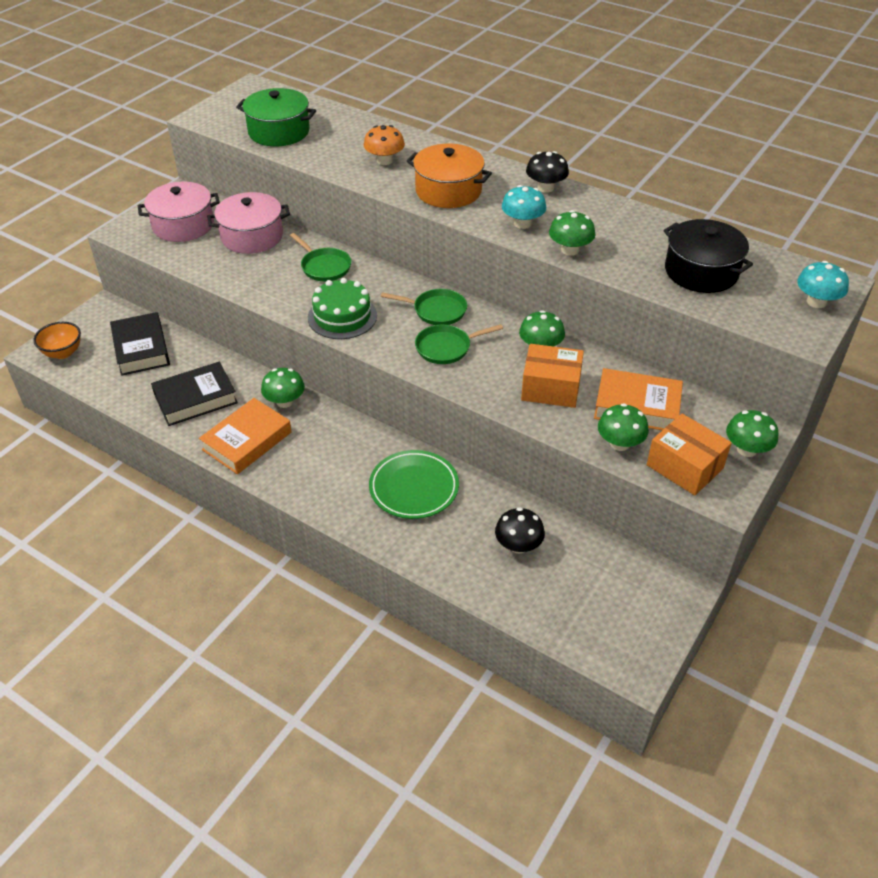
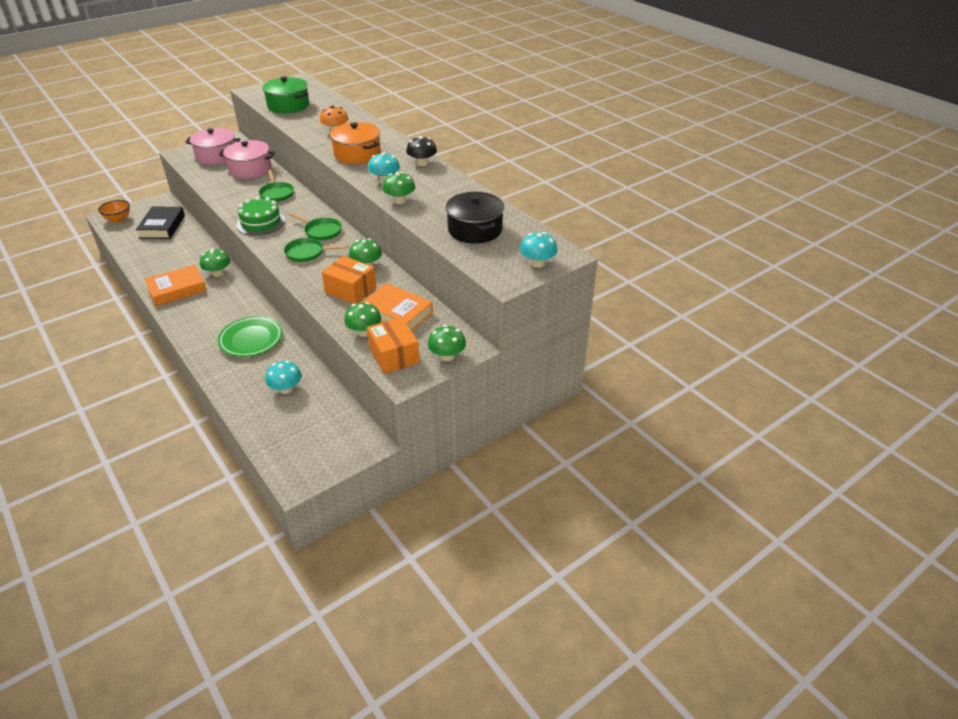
camera: 20 degrees right, 5 degrees down
black book [151,362,238,426] -> none
black mushroom [495,507,545,554] -> turquoise mushroom [265,361,302,394]

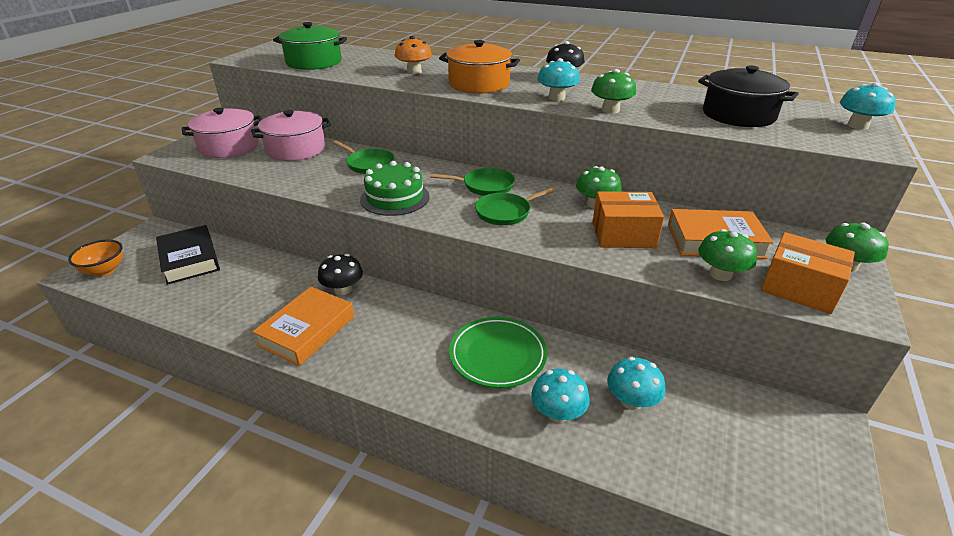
camera: 30 degrees left, 5 degrees down
green mushroom [200,249,230,277] -> black mushroom [318,254,363,295]
none -> turquoise mushroom [531,369,590,423]

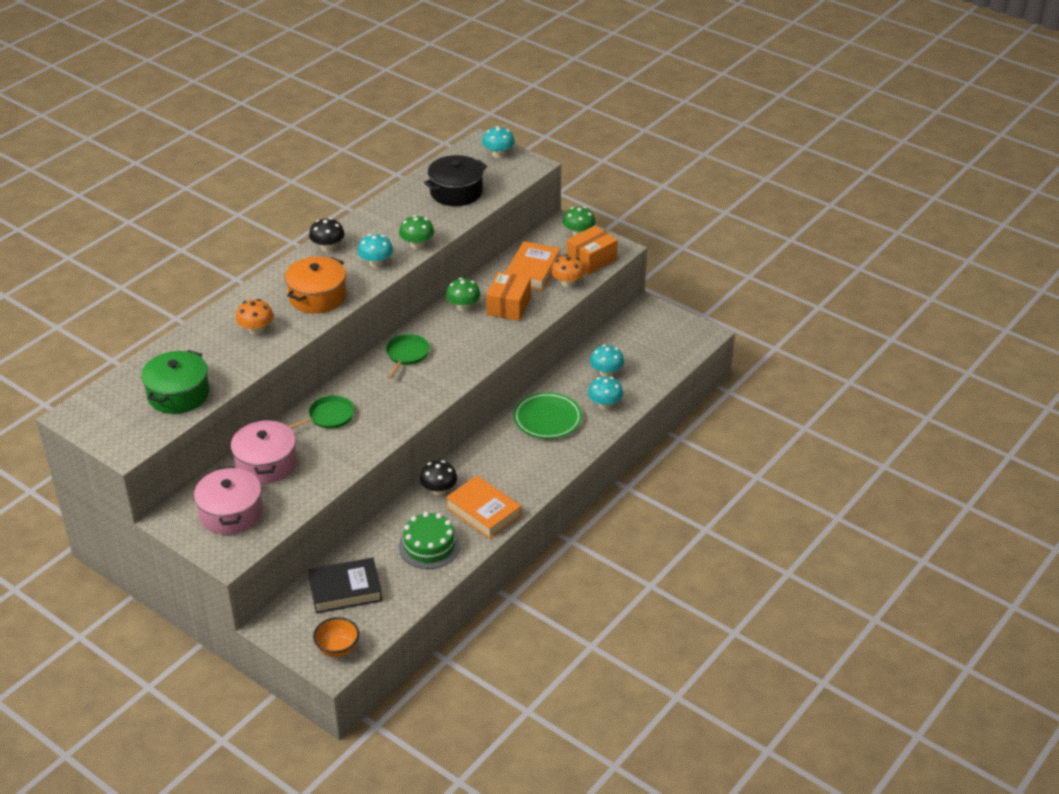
camera: 75 degrees left, 5 degrees up
green cake [360,161,430,216] -> green cake moved to [399,512,460,569]
green pan [475,187,557,225] -> none
green mushroom [698,229,757,281] -> orange mushroom [551,254,585,287]

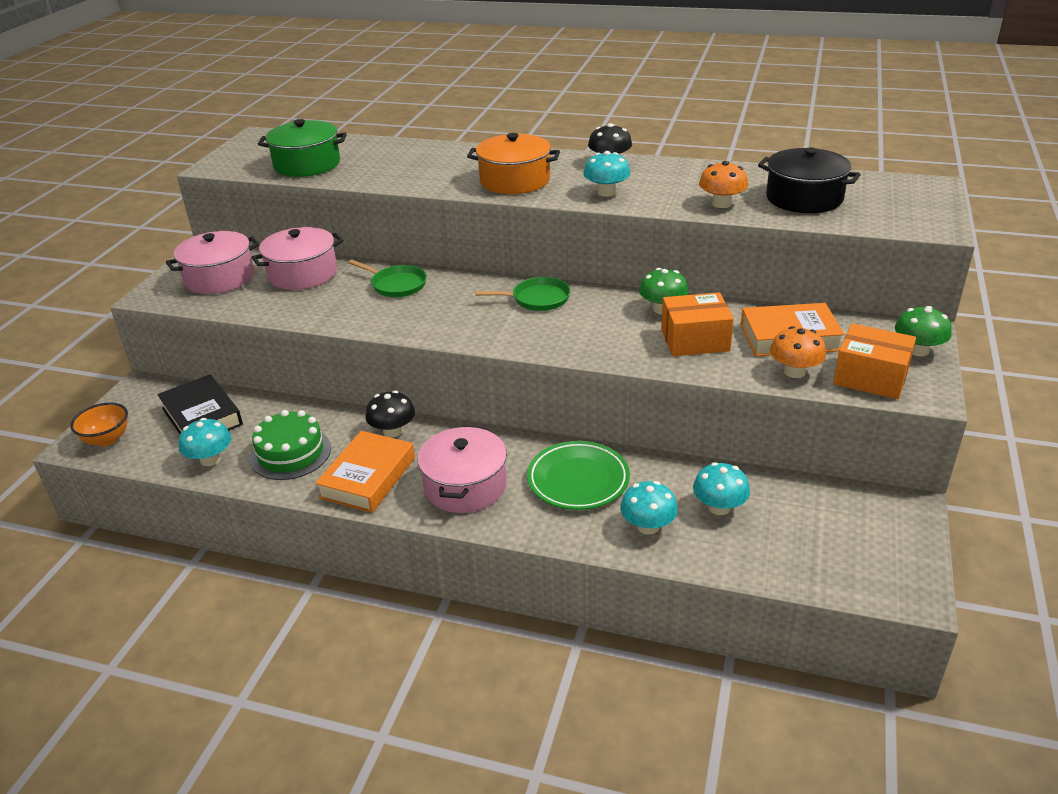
camera: 70 degrees right, 5 degrees down
orange mushroom [236,299,274,335] -> orange mushroom moved to [699,161,748,208]
green mushroom [399,215,434,249] -> none
turquoise mushroom [482,126,515,158] -> turquoise mushroom moved to [179,418,231,466]
none -> pink pot [417,426,507,513]

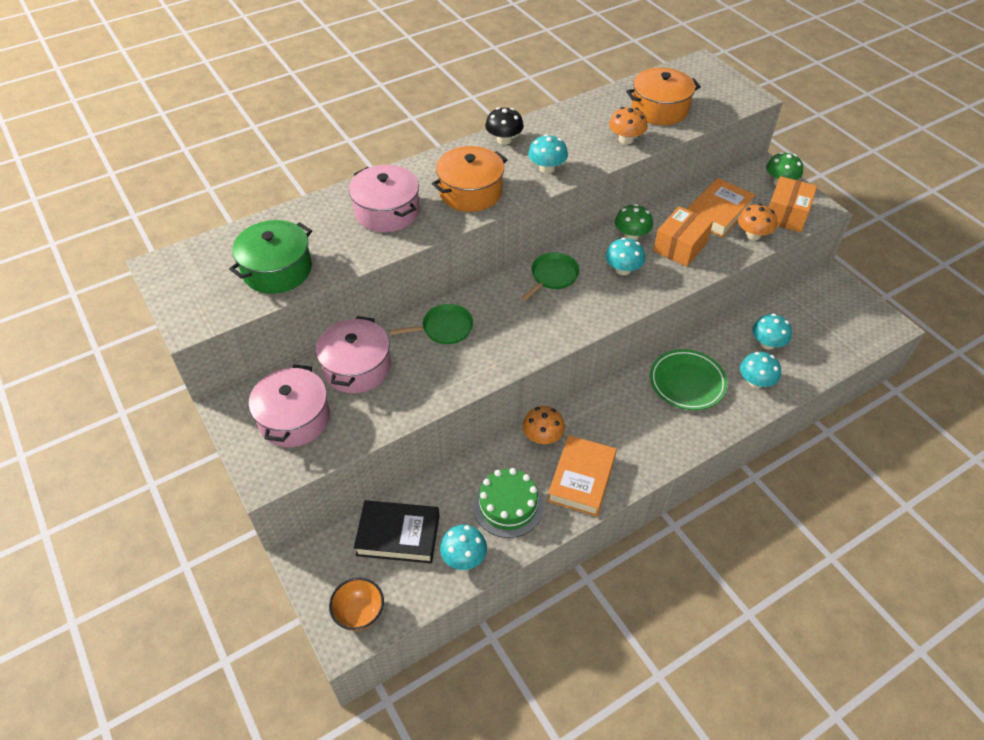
camera: 50 degrees left, 15 degrees up
orange book [315,431,415,513] -> orange book turned 45 degrees clockwise [547,435,617,517]
black mushroom [365,391,415,438] -> orange mushroom [523,406,565,444]
pink pot [417,426,507,513] -> pink pot moved to [349,165,419,232]
black pot [758,147,861,213] -> orange pot [626,68,701,125]
orange box [833,323,916,399] -> orange box turned 45 degrees counterclockwise [769,176,817,232]
none -> turquoise mushroom [606,237,645,275]

